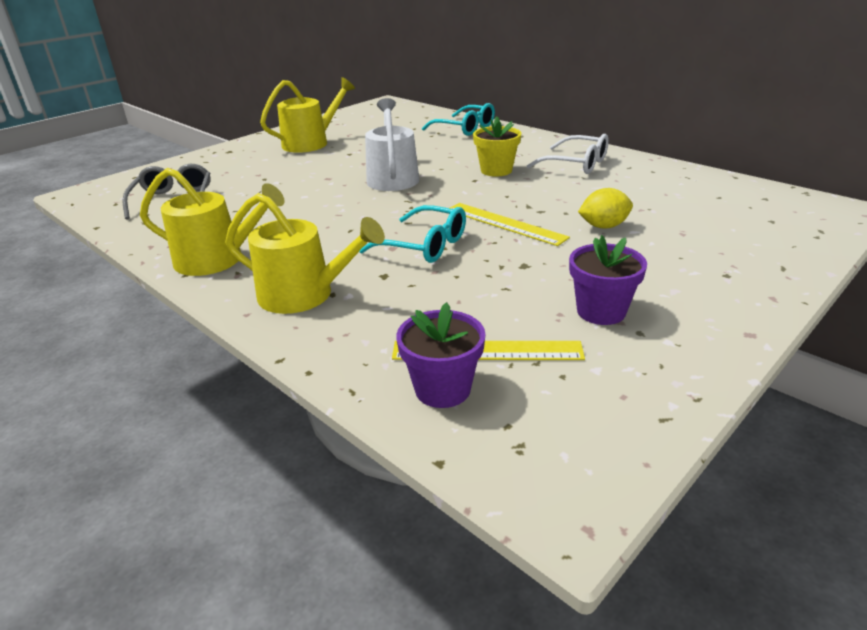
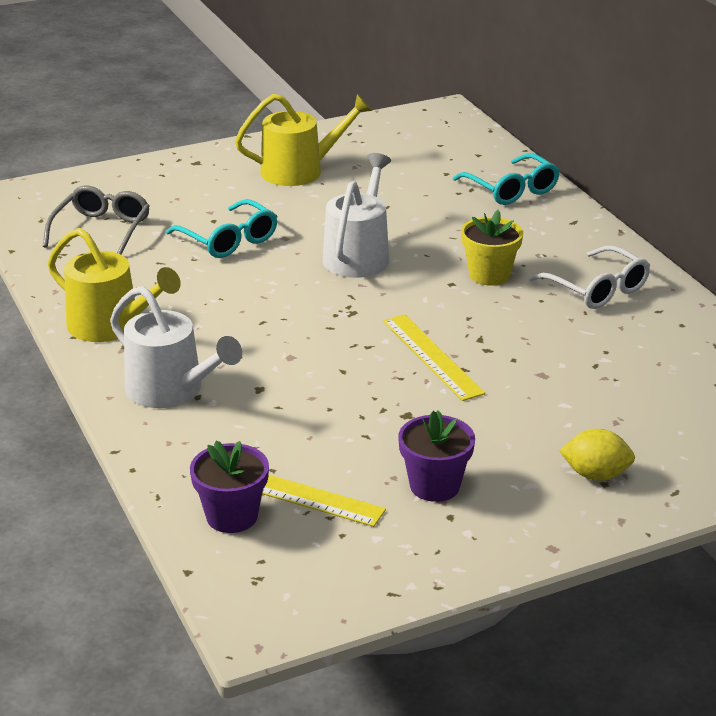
camera: 20 degrees right, 0 degrees up
yellow watering can [225,193,385,314] -> white watering can [110,286,242,408]
turquoise glasses [359,205,466,263] -> turquoise glasses moved to [166,199,278,258]
yellow lemon [578,188,633,228] -> yellow lemon moved to [559,429,635,481]

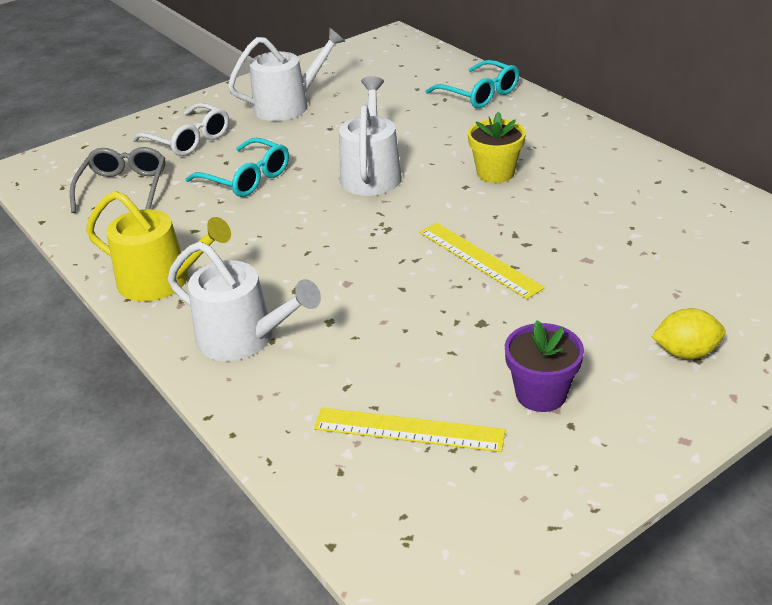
camera: 10 degrees left, 5 degrees up
purple flower pot [190,440,269,533] -> none
yellow watering can [235,94,372,186] -> white watering can [228,28,345,121]
white glasses [529,245,650,309] -> white glasses moved to [132,103,229,156]

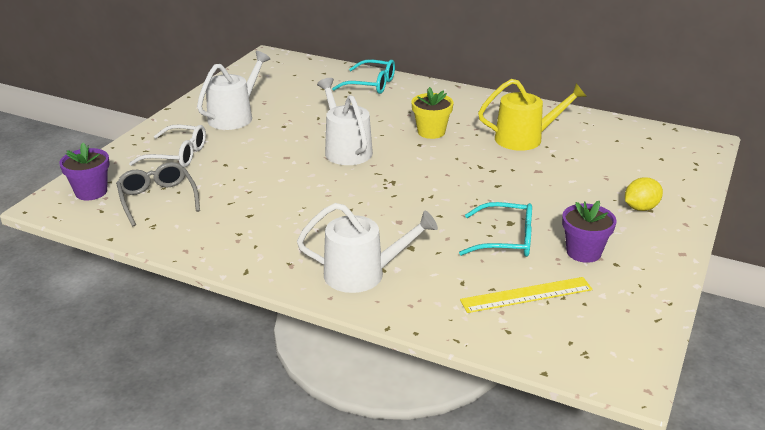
camera: 30 degrees left, 5 degrees down
yellow watering can [86,191,231,302] -> yellow watering can moved to [478,79,587,151]
turquoise glasses [186,138,289,197] -> turquoise glasses moved to [459,202,532,257]
yellow ruler [419,223,545,299] -> none
none -> purple flower pot [59,143,110,200]

